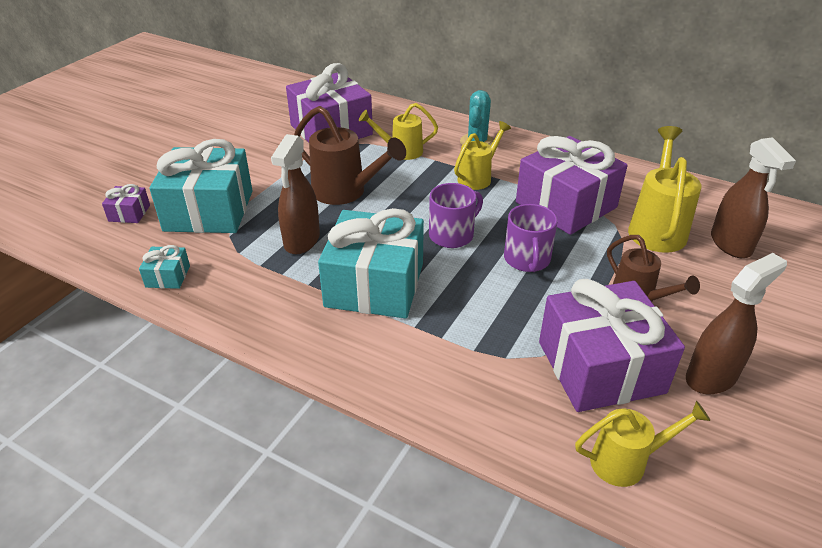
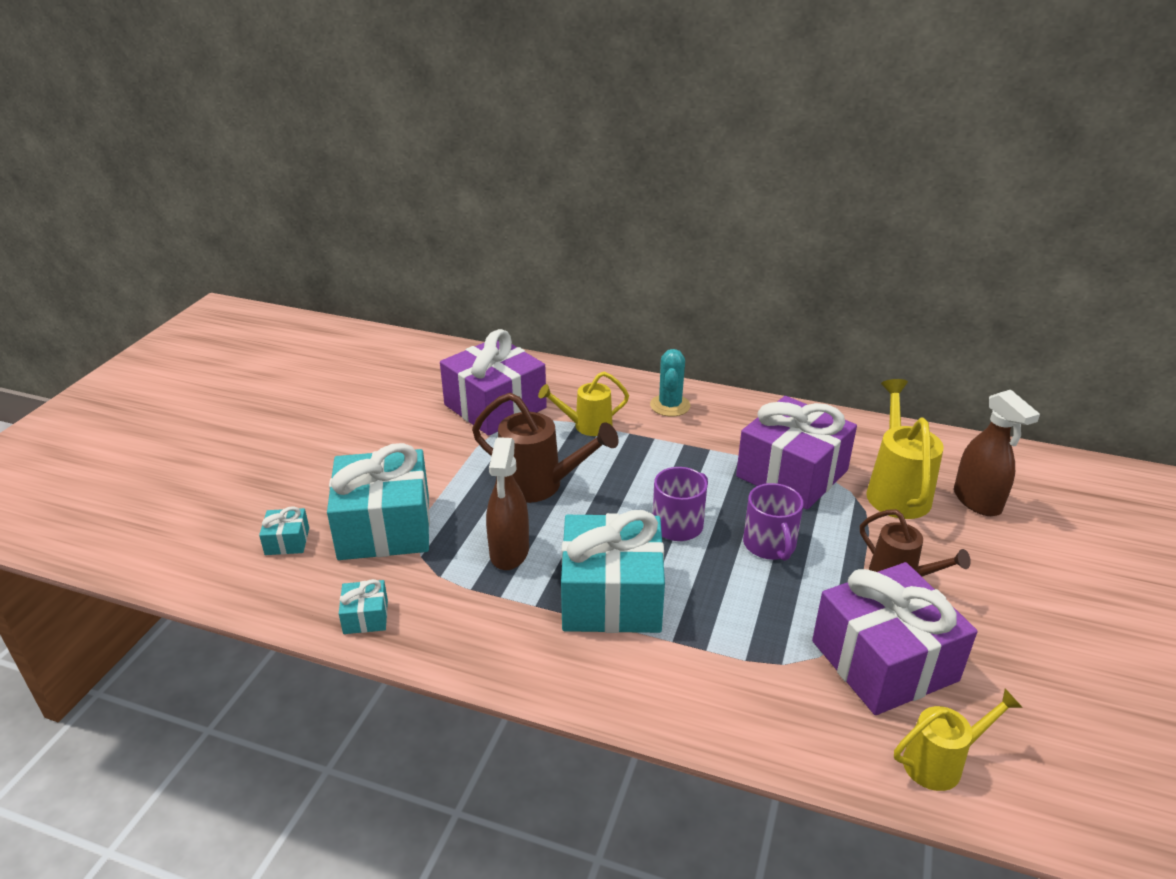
camera: 10 degrees left, 5 degrees down
purple gift [102,184,150,223] -> turquoise gift [259,506,309,555]
yellow watering can [454,121,511,190] -> none
brown spray bottle [686,253,787,394] -> none

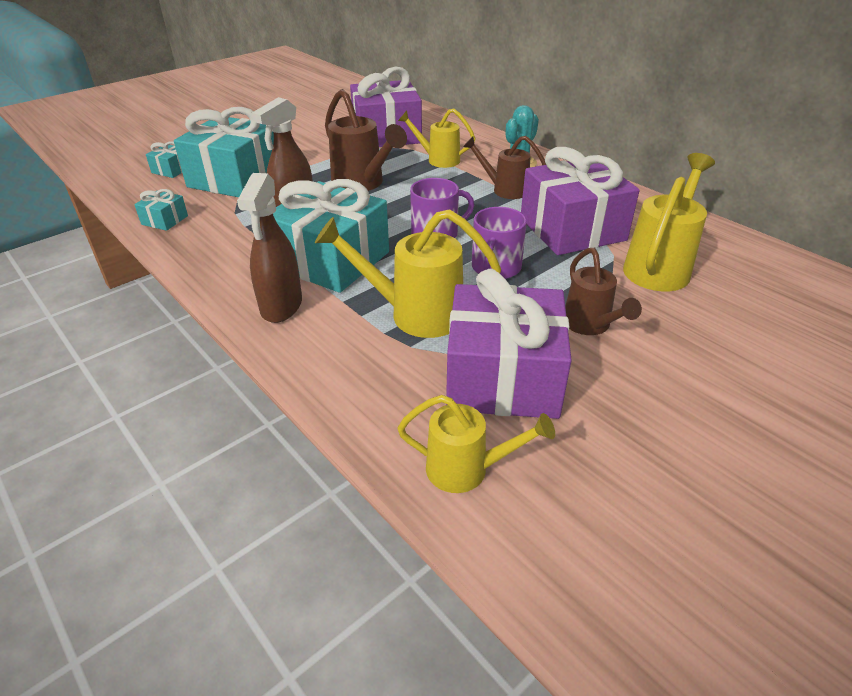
camera: 30 degrees right, 5 degrees up
brown spray bottle [954,390,1040,516] -> brown spray bottle moved to [237,173,302,323]
none -> yellow watering can [315,209,501,338]
none -> brown watering can [463,136,546,199]

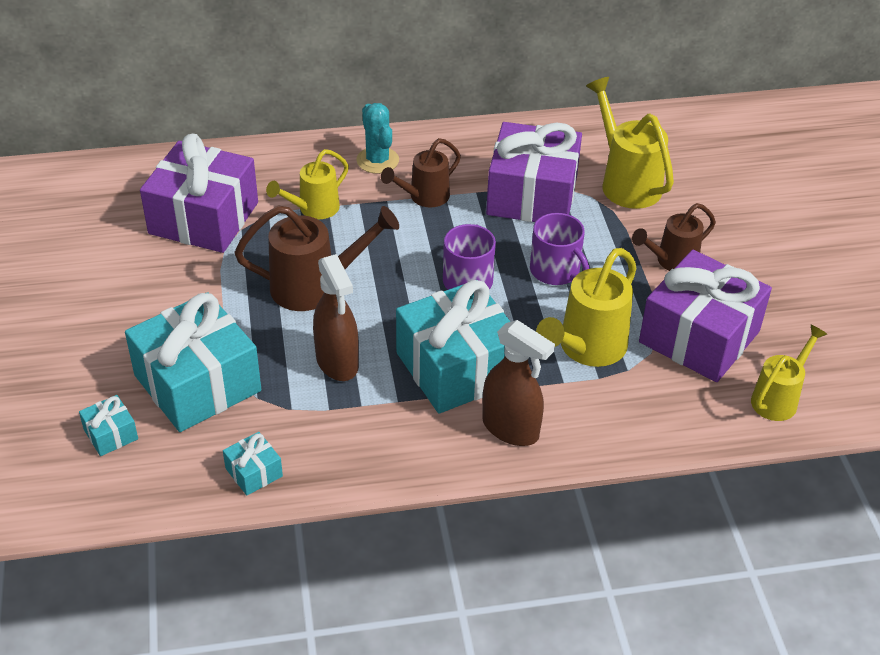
camera: 60 degrees left, 5 degrees up
brown watering can [565,248,642,335] -> brown watering can turned 135 degrees clockwise [632,203,716,271]

